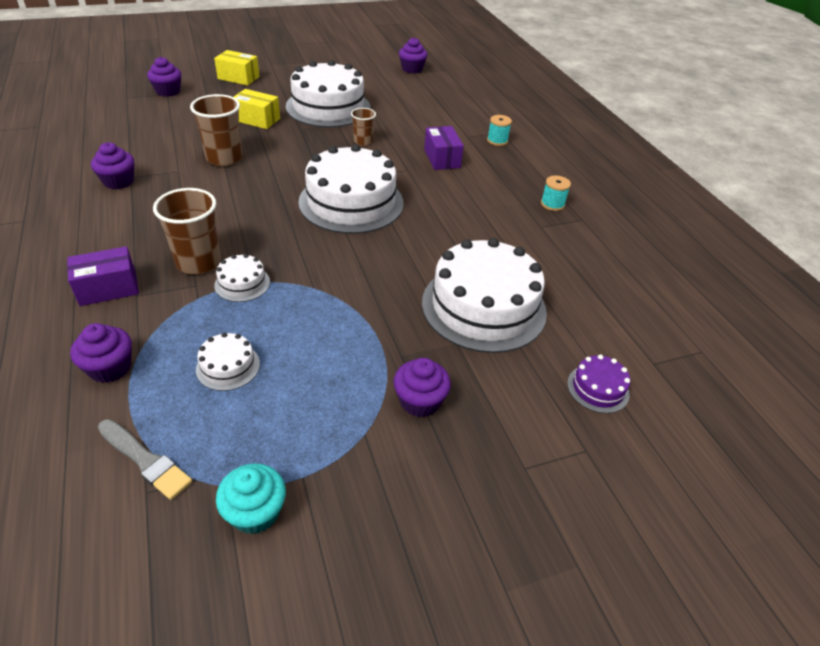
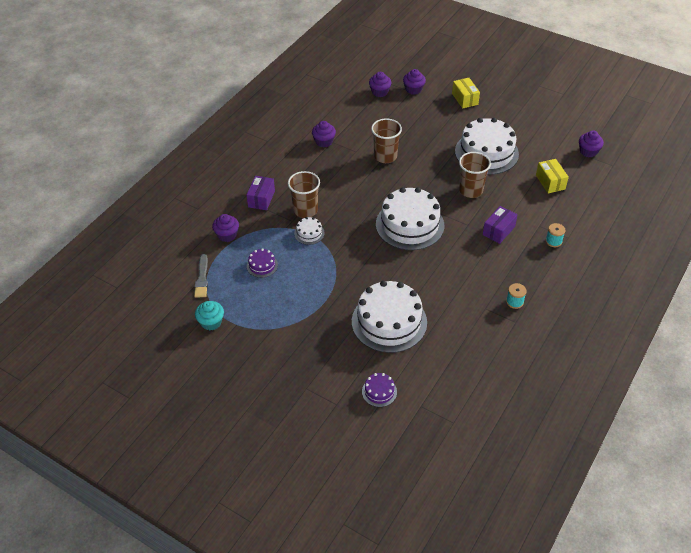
camera: 55 degrees right, 5 degrees up
purple box [67,246,139,306] -> purple box turned 75 degrees clockwise [247,176,275,210]
white cake [196,332,260,391] -> purple cake [247,248,278,278]
yellow box [234,89,280,129] -> yellow box moved to [536,159,569,193]
brown cup [351,108,376,146] -> brown cup [459,152,491,198], size x1.74
purple cupcake [393,358,451,417] -> purple cupcake moved to [369,72,392,97]

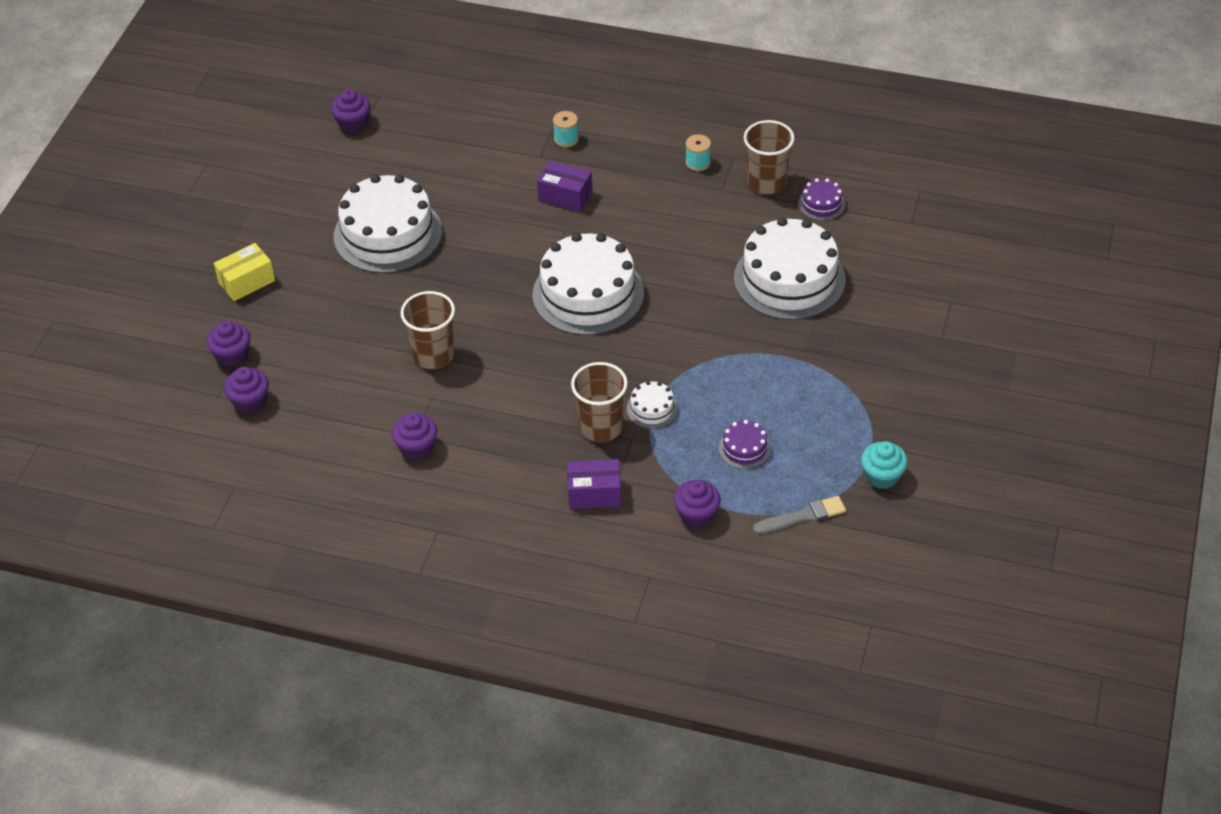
camera: 105 degrees left, 0 degrees up
purple cake [362,373,397,407] -> purple cake moved to [798,178,845,221]
brown cup [459,152,491,198] -> brown cup moved to [744,120,795,194]
yellow box [536,159,569,193] -> none

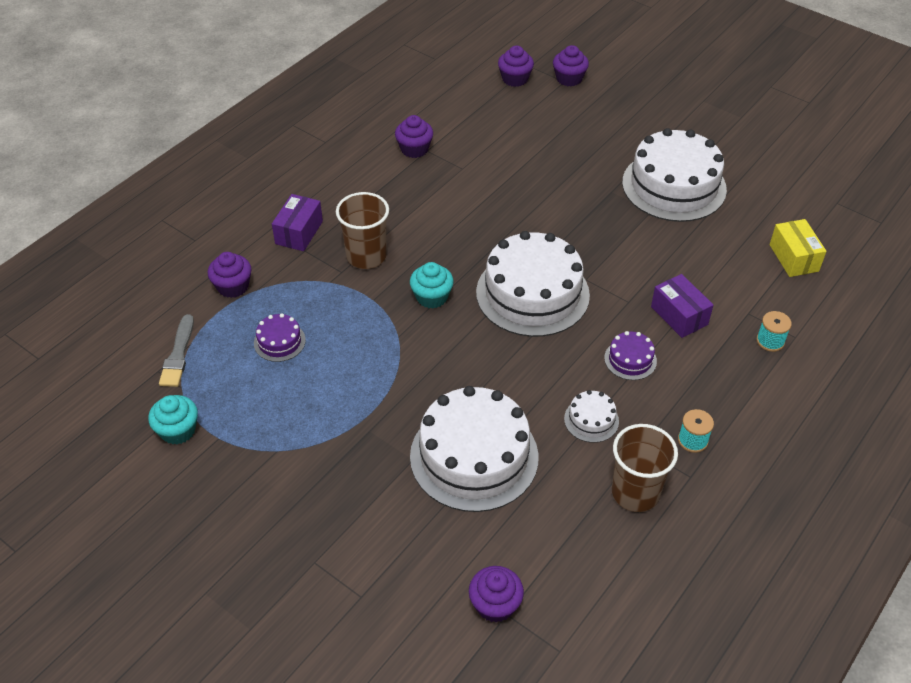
camera: 110 degrees right, 0 degrees up
yellow box [214,243,275,301] -> yellow box moved to [770,219,827,277]
purple cupcake [331,89,370,132] -> purple cupcake moved to [469,566,524,623]
brown cup [400,291,455,369] -> none
purple box [537,161,592,212] -> purple box turned 75 degrees counterclockwise [651,274,713,338]
white cake [627,381,678,429] -> white cake moved to [564,390,619,443]
purple cake [798,178,845,221] -> purple cake moved to [604,331,657,380]
none -> turquoise cupcake [410,262,454,309]

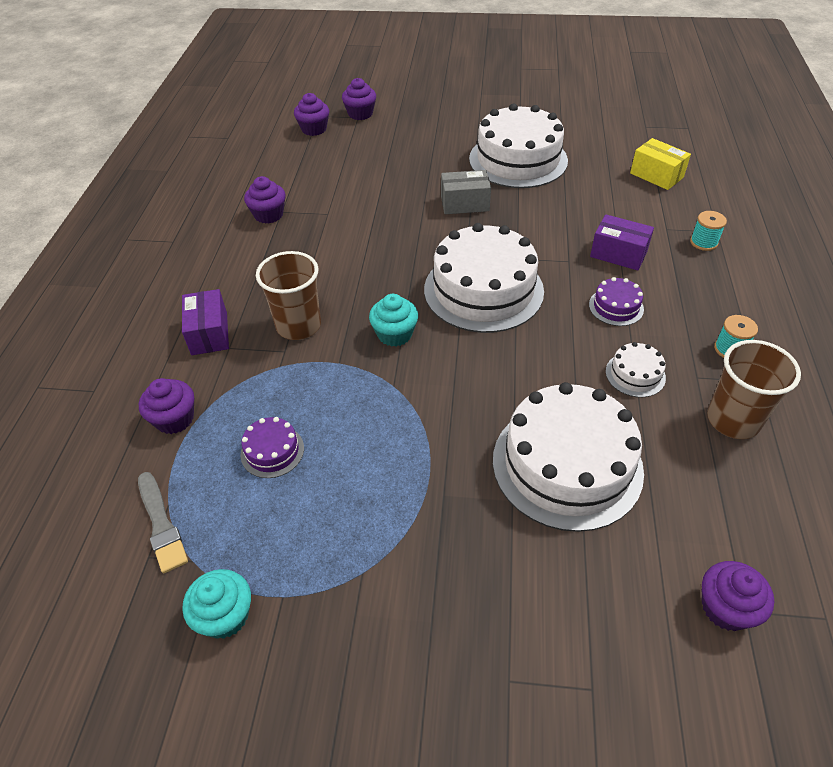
camera: 30 degrees left, 0 degrees up
none -> grey box [441,170,491,214]

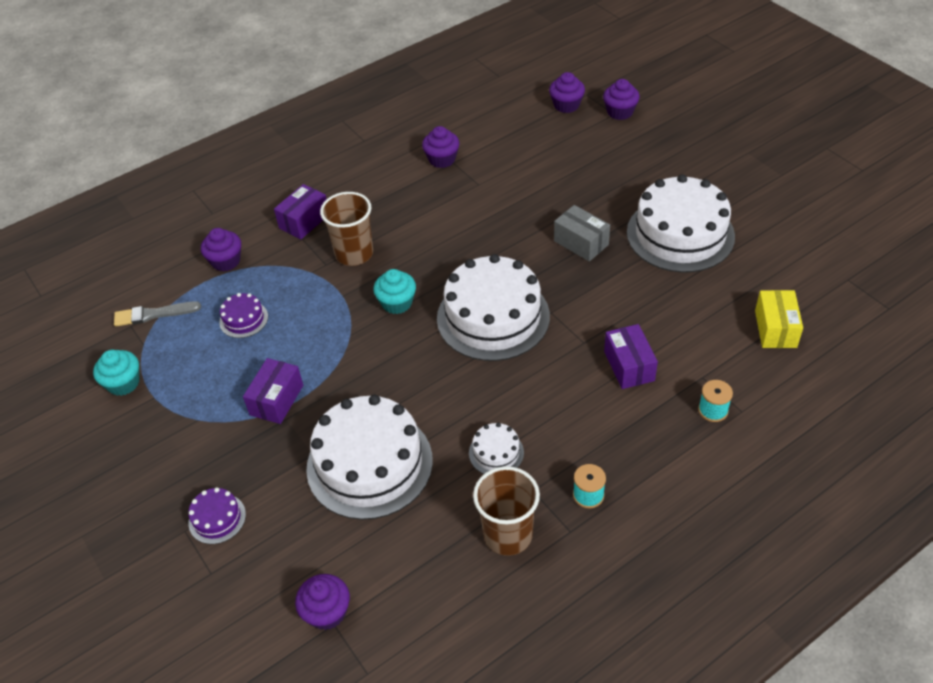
camera: 50 degrees right, 0 degrees up
grey brush [138,472,188,573] -> grey brush turned 60 degrees clockwise [114,301,201,327]
purple cake [589,277,644,326] -> purple cake moved to [188,488,246,544]
none -> purple box [243,358,303,424]

